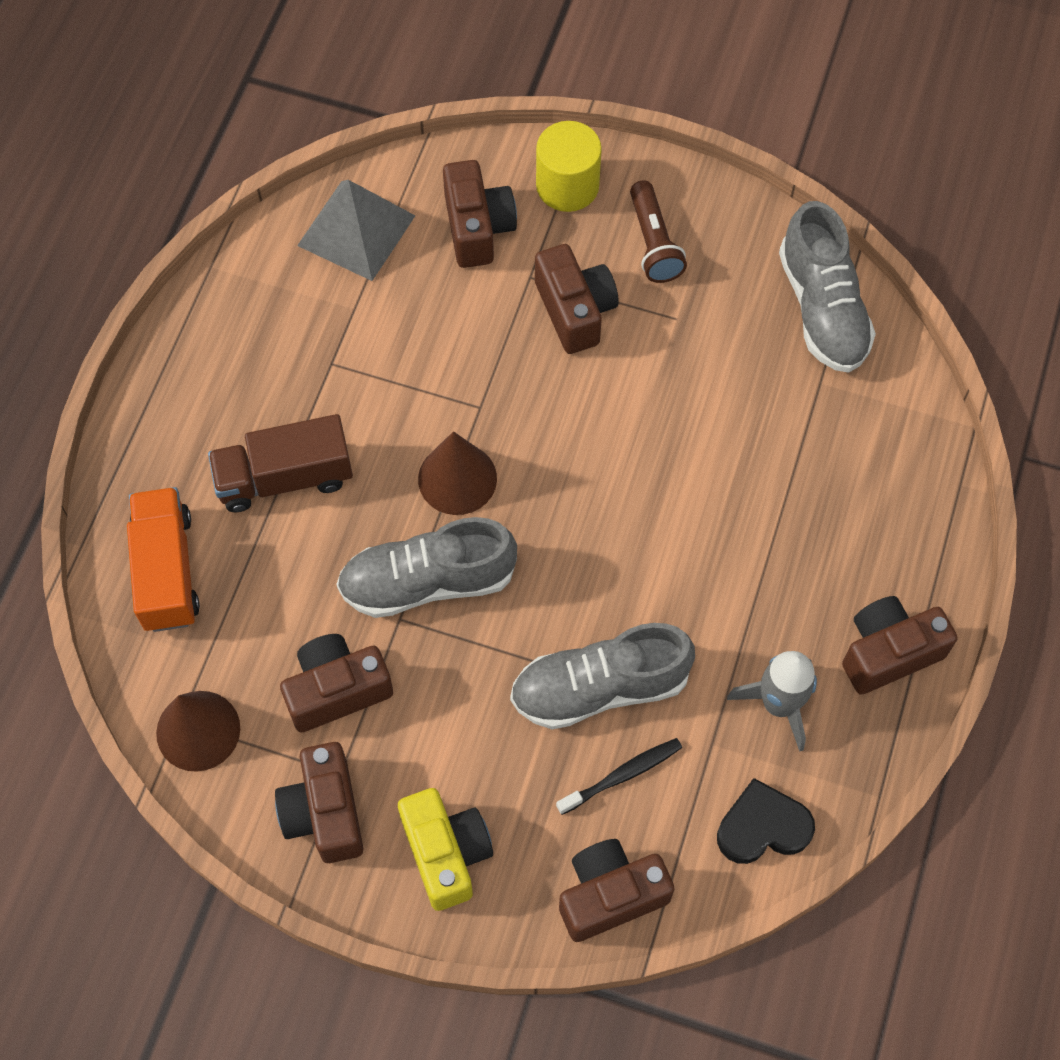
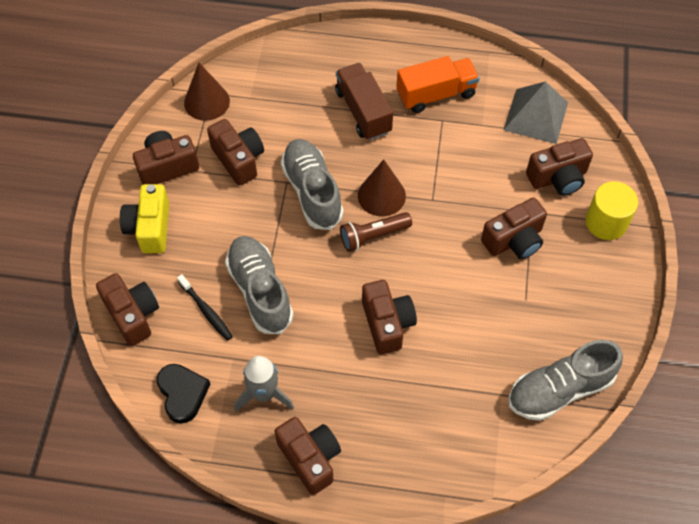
camera: 80 degrees right, 5 degrees down
orange truck [127,487,200,632] -> orange truck moved to [396,56,480,113]
yellow camera [398,788,493,911] -> yellow camera turned 120 degrees clockwise [120,184,169,253]
brown flashlight [630,180,687,283] -> brown flashlight moved to [340,212,412,252]
none -> brown camera [362,280,417,355]

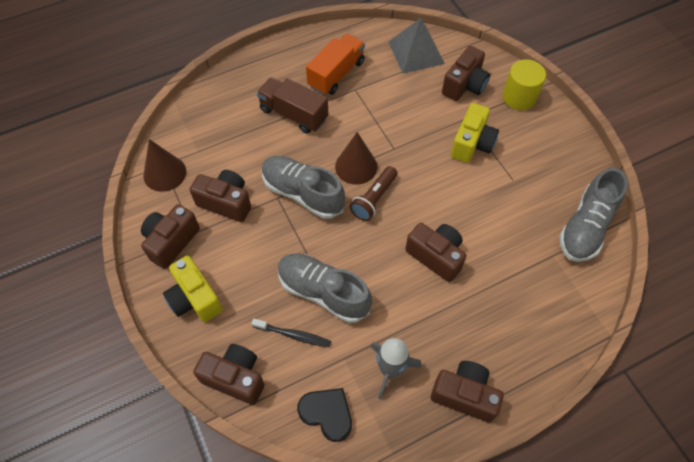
camera: 35 degrees left, 0 degrees up
brown camera [481,198,547,259] -> yellow camera [451,103,499,163]

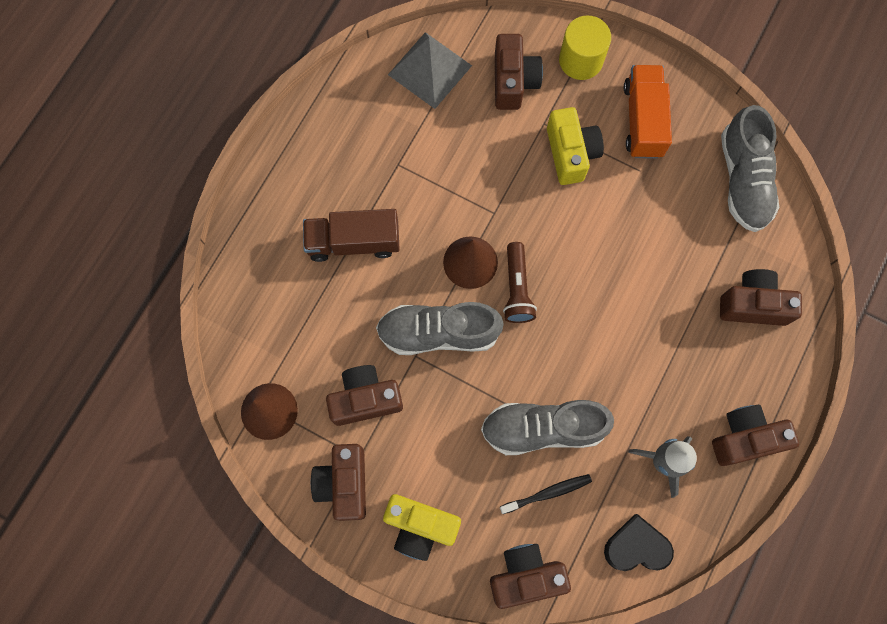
camera: 35 degrees left, 15 degrees up
orange truck [306,34,365,95] -> orange truck moved to [624,65,672,159]
brown camera [405,223,467,282] -> brown camera moved to [720,269,802,326]

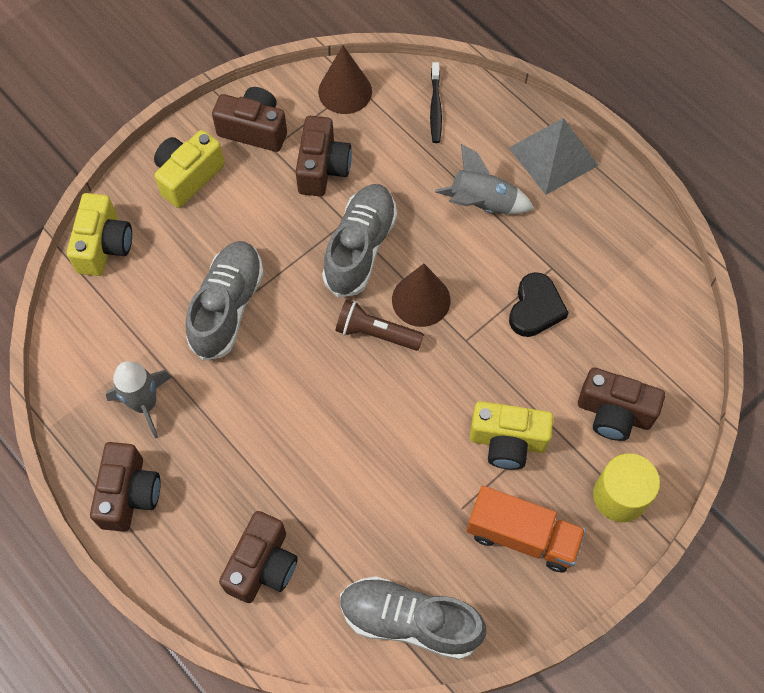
camera: 110 degrees right, 10 degrees down
brown truck [303,209,400,262] -> grey rocket [435,144,534,214]
grey pyramid [388,32,472,109] -> grey pyramid moved to [509,118,599,195]
brown camera [490,544,571,609] -> yellow camera [67,193,132,276]
black toothbrush [500,474,592,514] -> black toothbrush moved to [430,62,442,143]
black heart [604,514,674,571] -> black heart moved to [509,272,569,337]

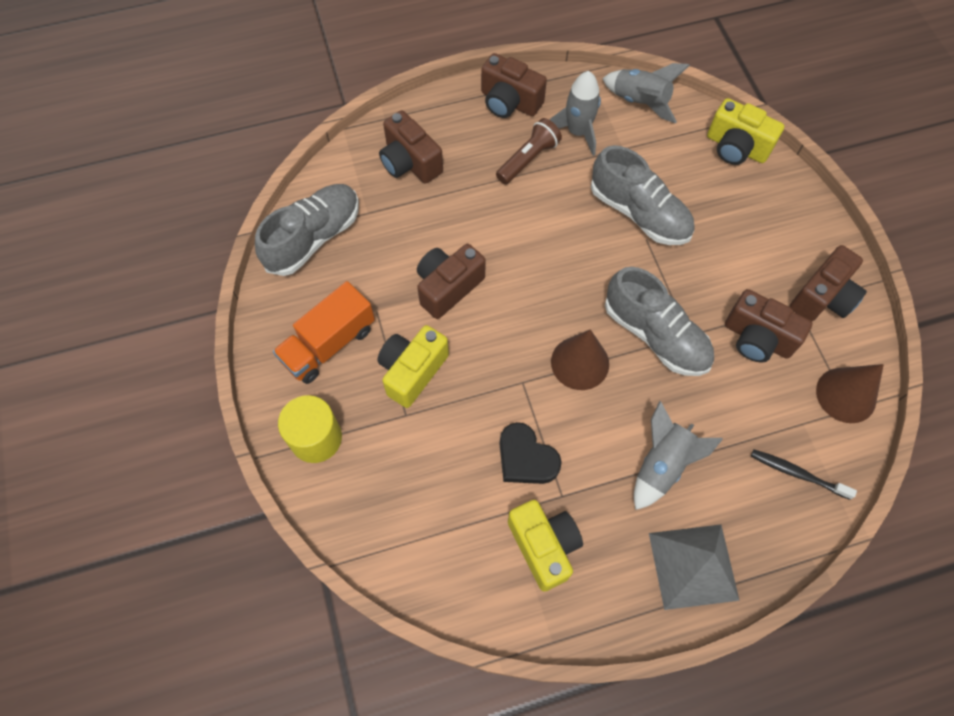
camera: 115 degrees right, 0 degrees up
yellow camera [154,130,225,208] -> yellow camera moved to [508,500,583,591]
brown flashlight [335,300,424,351] -> brown flashlight moved to [496,118,562,184]
brown camera [578,368,665,441] -> brown camera moved to [417,244,486,319]
none -> grey rocket [602,63,690,123]

